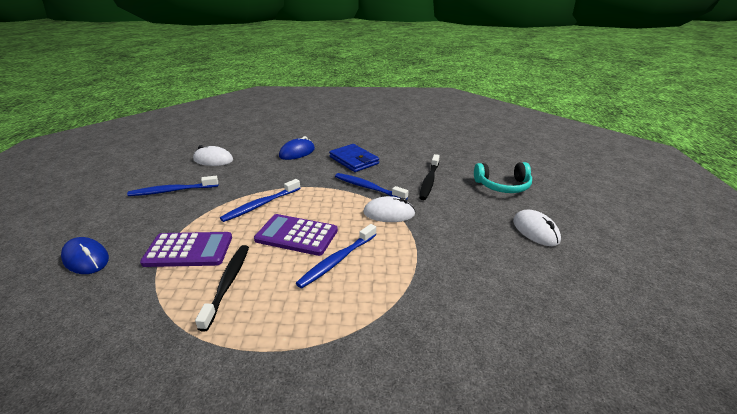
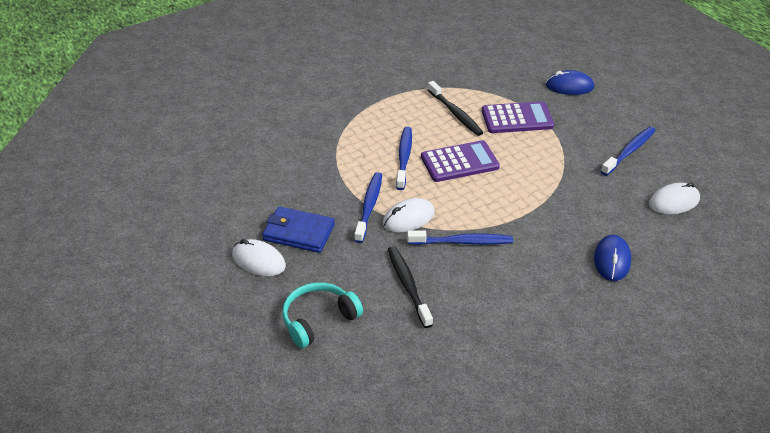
camera: 145 degrees right, 10 degrees up
purple calculator [140,232,232,267] -> purple calculator turned 150 degrees counterclockwise [482,101,554,133]
blue toothbrush [220,179,300,222] -> blue toothbrush moved to [354,172,382,243]
blue wallet [329,144,379,172] -> blue wallet moved to [262,207,335,253]

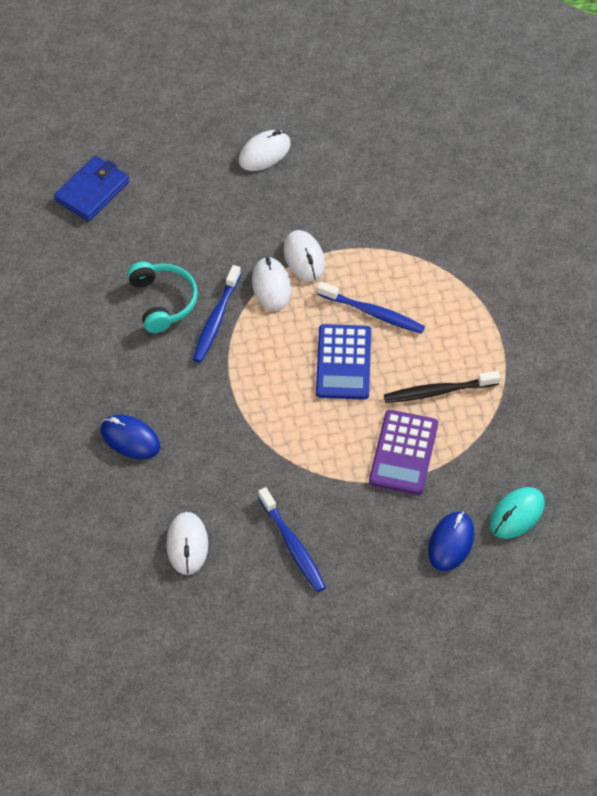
camera: 110 degrees right, 15 degrees up
blue wallet [262,207,335,253] -> blue wallet moved to [54,156,130,221]
turquoise headphones [282,282,363,348] -> turquoise headphones moved to [127,262,198,333]
blue toothbrush [354,172,382,243] -> white mouse [283,230,325,281]
black toothbrush [388,246,433,328] -> none
purple calculator [421,140,500,182] -> blue calculator [316,324,371,400]
none -> turquoise mouse [490,487,545,539]

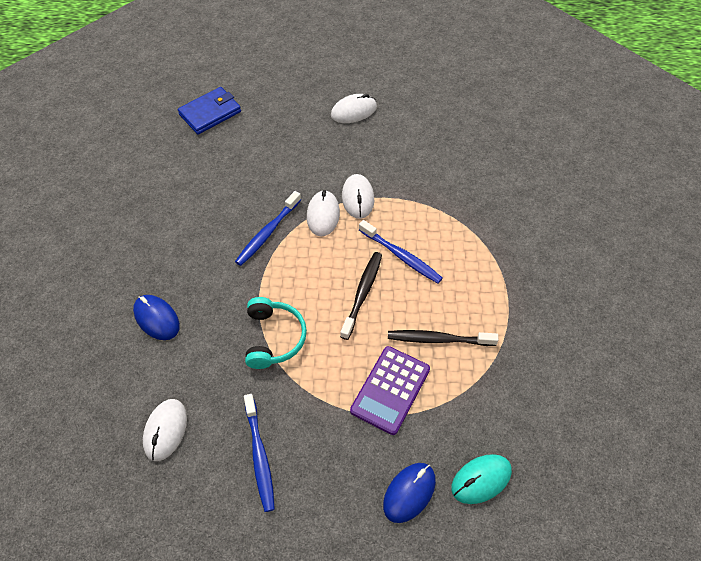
camera: 15 degrees right, 0 degrees up
turquoise headphones [127,262,198,333] -> turquoise headphones moved to [245,297,307,369]
blue calculator [316,324,371,400] -> black toothbrush [340,252,382,340]

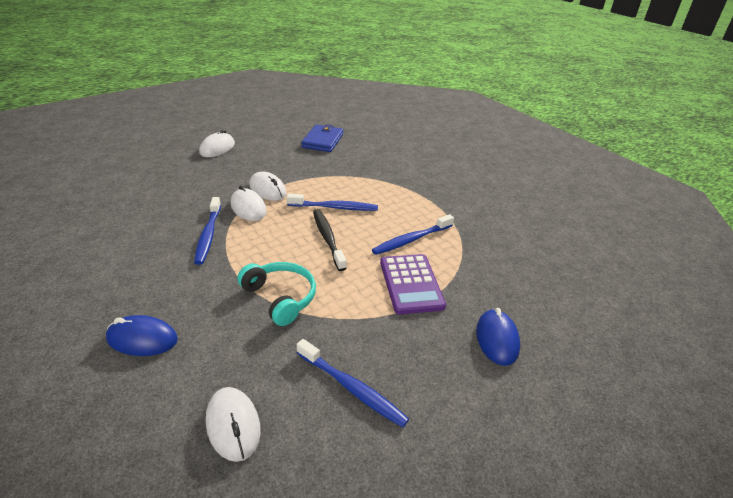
camera: 40 degrees left, 20 degrees down
blue wallet [178,87,241,135] -> blue wallet moved to [301,124,343,152]
black toothbrush [388,330,498,346] -> blue toothbrush [372,214,454,255]
turquoise mouse [451,454,512,504] -> none

